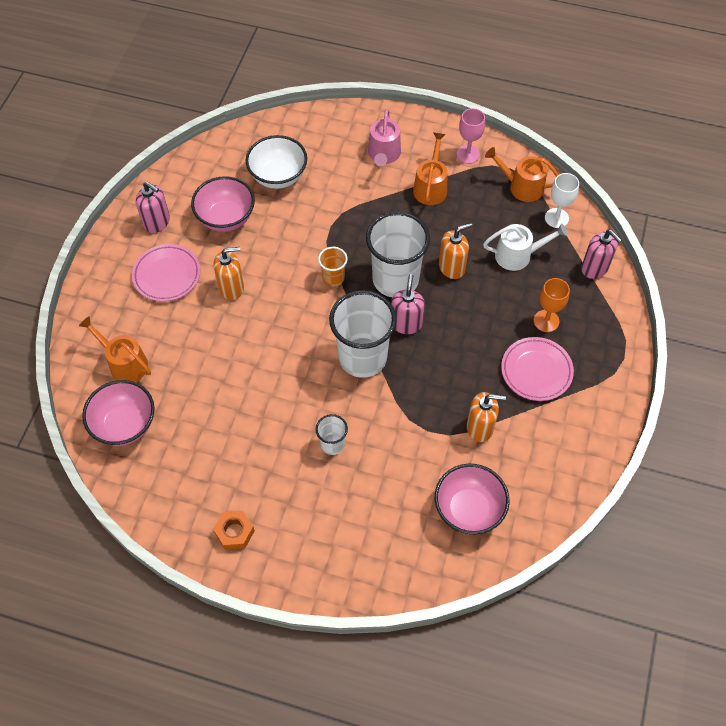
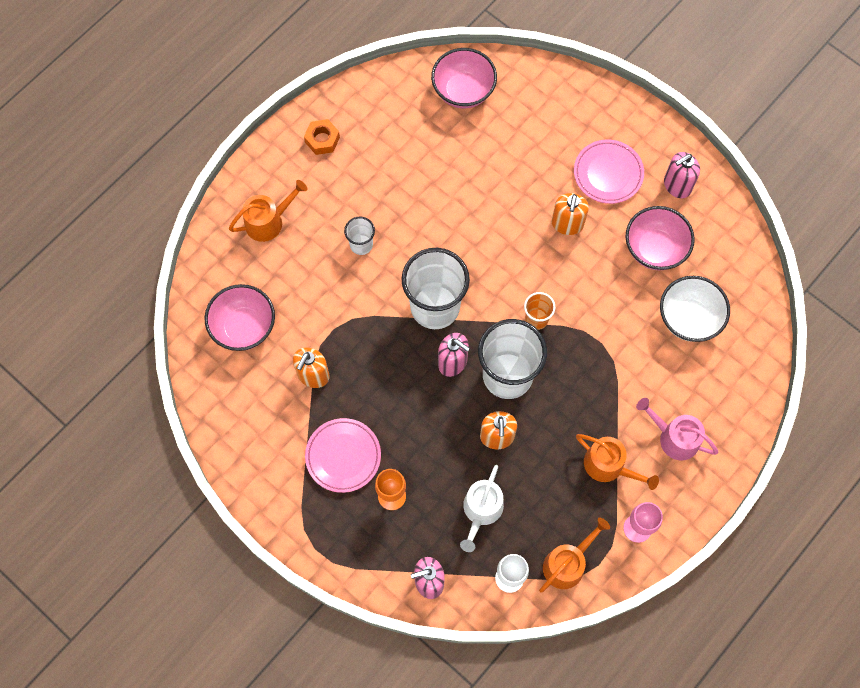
camera: 115 degrees right, 10 degrees up
orange watering can [79,316,151,382] -> orange watering can moved to [229,180,307,242]

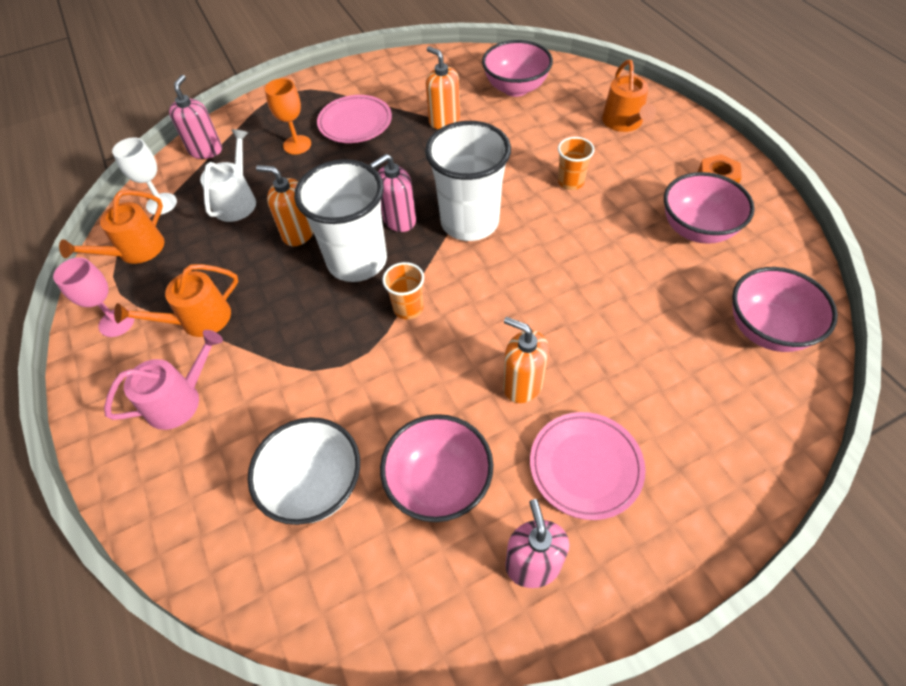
camera: 115 degrees right, 15 degrees down
white cup [344,217,375,255] -> orange cup [558,137,595,190]
white watering can [460,465,504,552] -> white watering can turned 60 degrees clockwise [200,129,256,222]
orange watering can [539,518,610,593] -> orange watering can turned 60 degrees clockwise [59,190,165,264]
none -> pink bowl [664,172,755,244]

